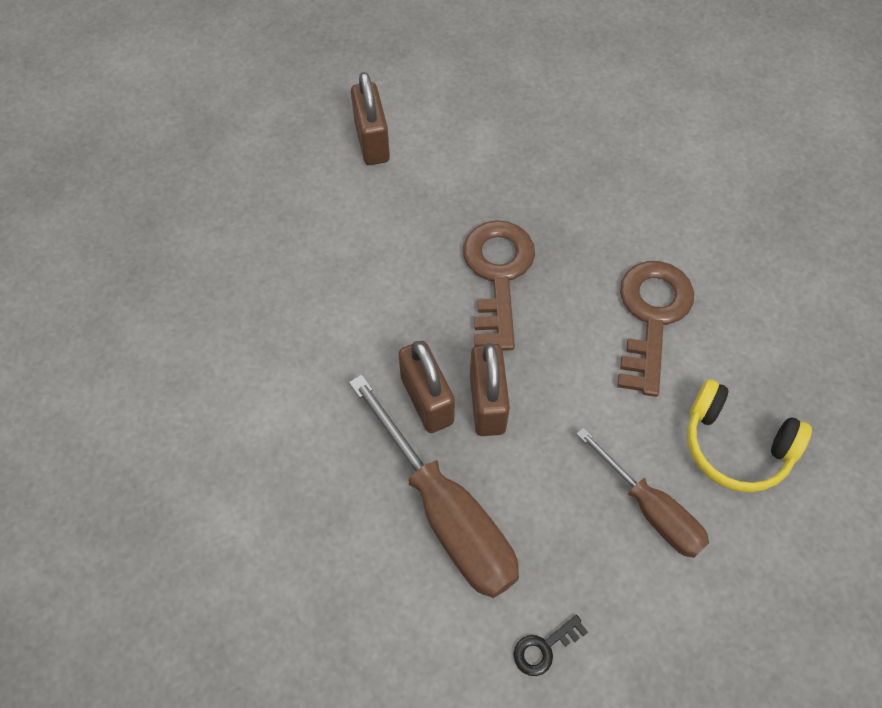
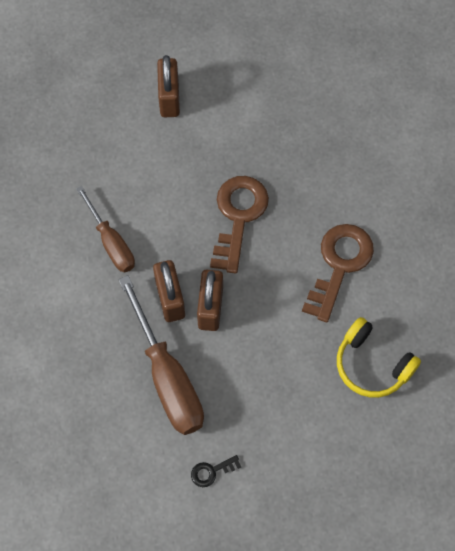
camera: 10 degrees right, 5 degrees up
brown screwdriver [576,428,709,558] -> brown screwdriver moved to [76,186,135,273]

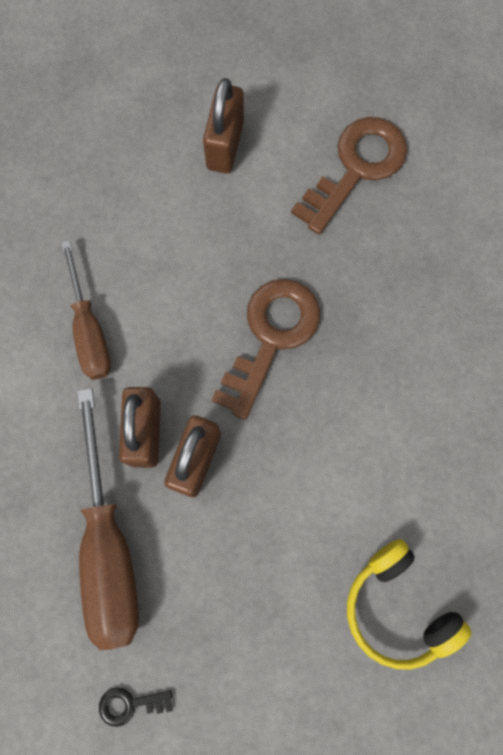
camera: 15 degrees right, 10 degrees up
brown key [302,224,374,322] -> brown key moved to [291,117,407,234]

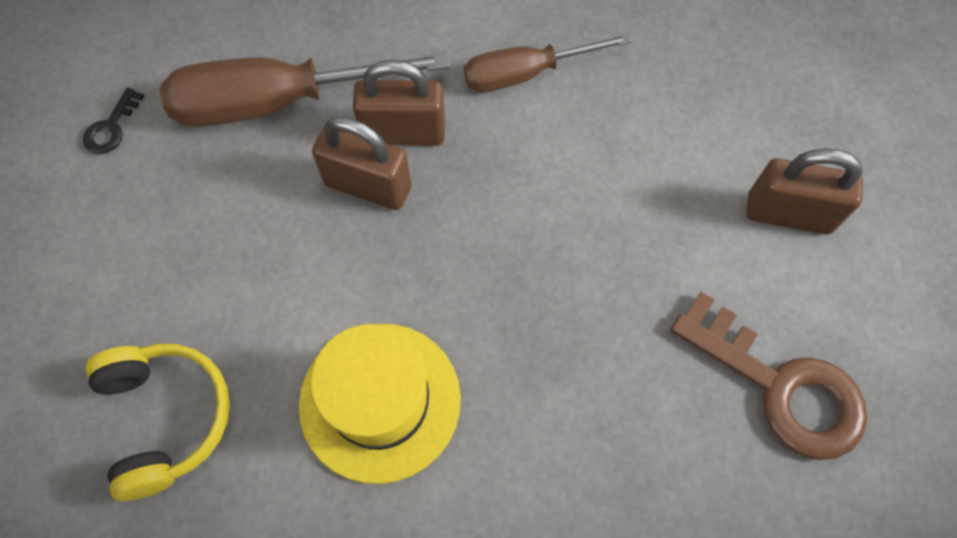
camera: 90 degrees right, 10 degrees down
black key [99,687,173,727] -> black key turned 150 degrees counterclockwise [83,88,145,154]
brown key [212,279,320,420] -> none
yellow headphones [347,539,471,670] -> yellow headphones turned 105 degrees clockwise [85,343,230,501]
none -> yellow hat [299,324,461,484]

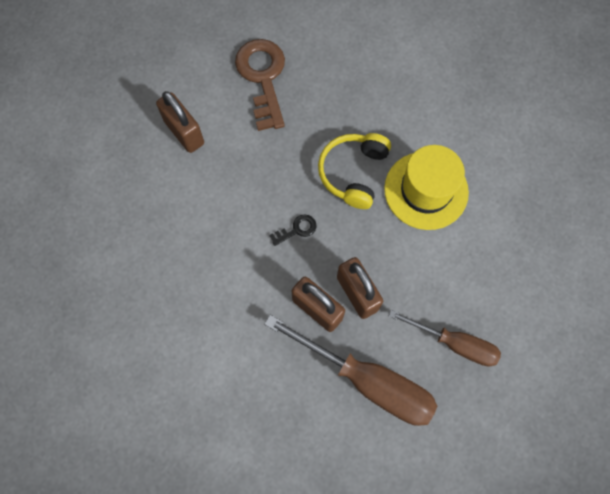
camera: 140 degrees left, 5 degrees up
black key [83,88,145,154] -> black key moved to [269,214,316,246]
yellow headphones [85,343,230,501] -> yellow headphones moved to [318,133,391,209]
brown screwdriver [464,34,632,92] -> brown screwdriver moved to [389,310,501,366]

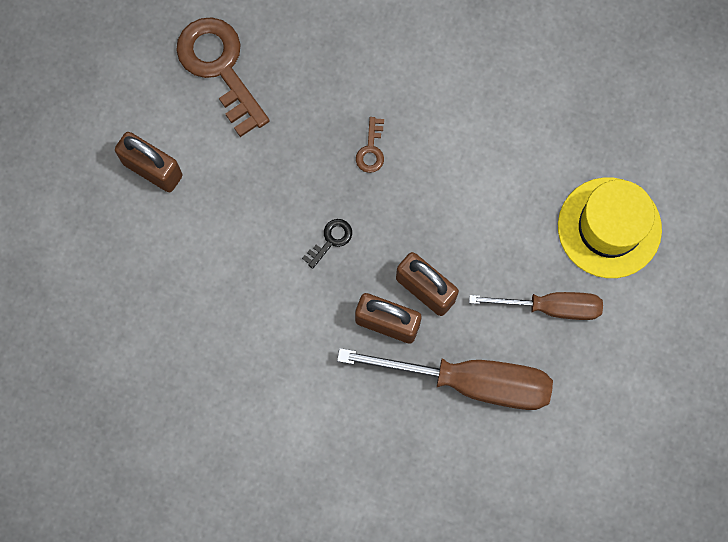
camera: 20 degrees left, 5 degrees up
yellow headphones [318,133,391,209] -> brown key [356,117,384,173]
yellow hat [384,145,469,230] -> yellow hat moved to [558,177,662,278]

